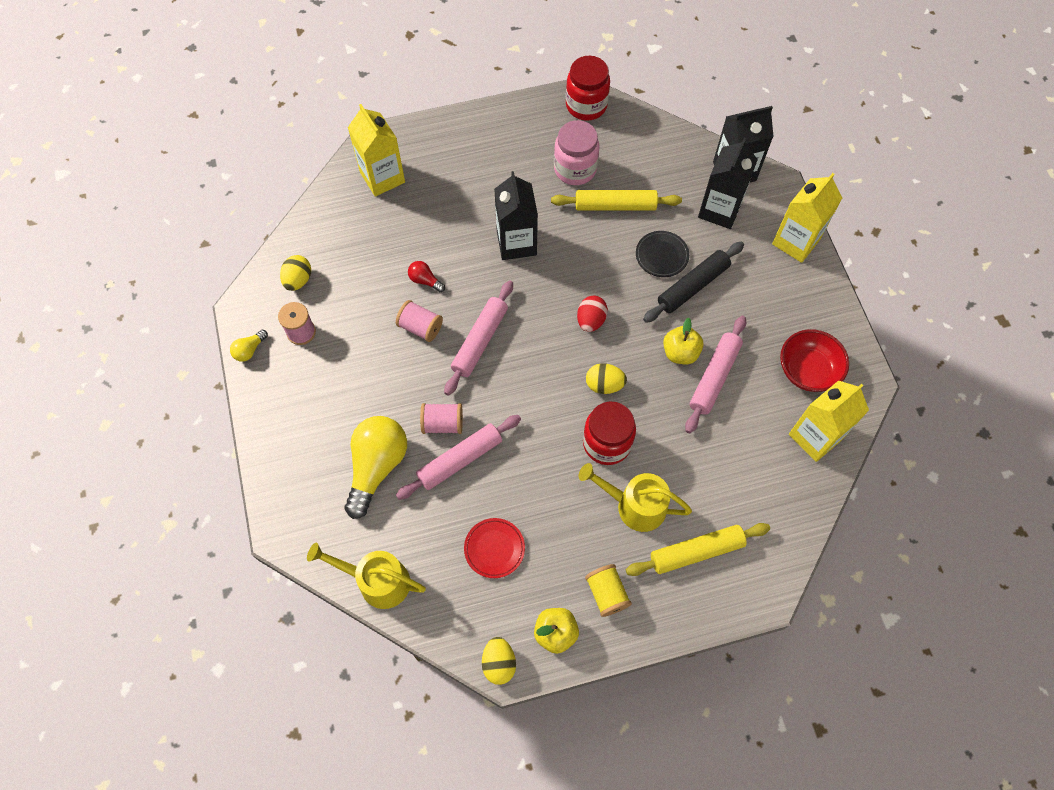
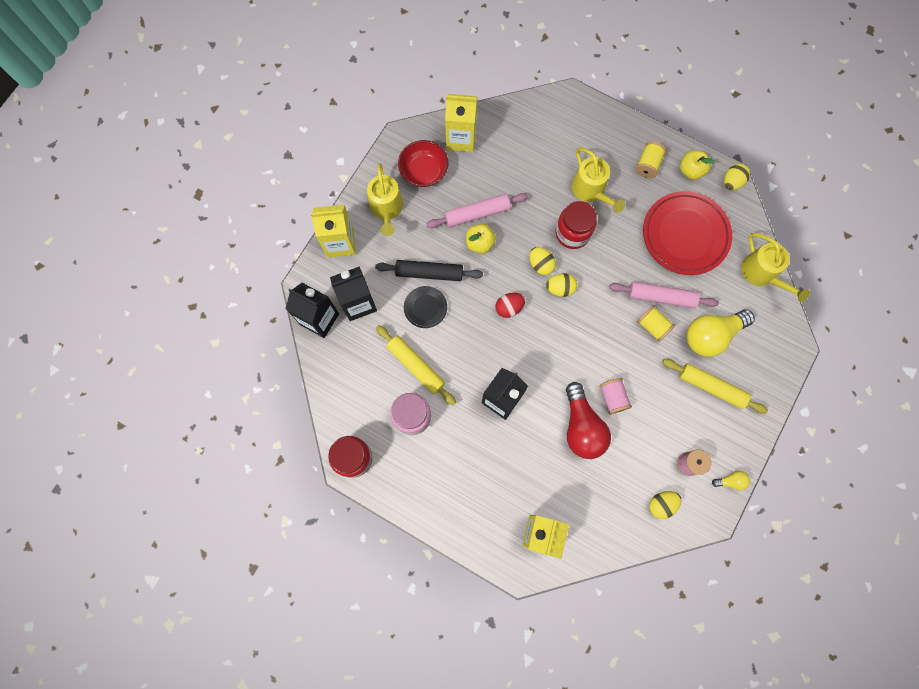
camera: 135 degrees left, 10 degrees up
red light bulb [408,261,445,292] -> red light bulb [566,382,611,459], size x2.26
pink spool [420,403,463,434] -> yellow spool [637,305,675,342]
pink rolling pin [444,281,513,396] -> none
red plate [464,518,525,578] -> red plate [643,191,732,275], size x2.07
yellow rolling pin [626,523,770,576] -> yellow rolling pin moved to [662,359,768,414]
none -> yellow watering can [367,163,403,236]
none -> yellow egg [546,274,577,297]

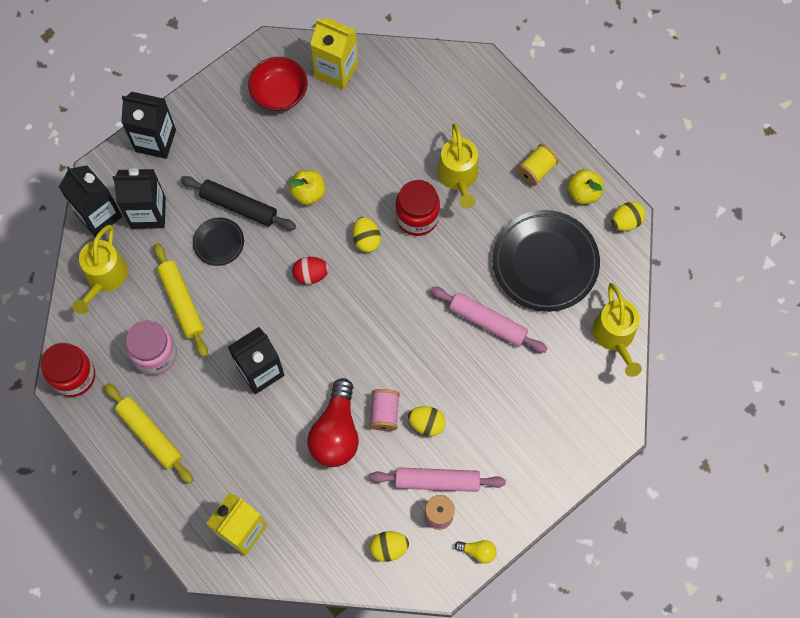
camera: 20 degrees right, 5 degrees down
yellow carton [311,205,356,258] -> black carton [121,92,176,159]
yellow watering can [367,163,403,236] -> yellow watering can moved to [72,225,128,314]
pink rolling pin [426,193,528,228] -> pink rolling pin moved to [370,467,506,492]
yellow egg [546,274,577,297] -> yellow egg moved to [408,406,446,436]
yellow spool [637,305,675,342] -> none
red plate [643,191,732,275] -> black plate [492,210,600,312]
yellow rolling pin [662,359,768,414] -> yellow rolling pin moved to [104,383,193,484]
yellow light bulb [687,309,755,357] -> none

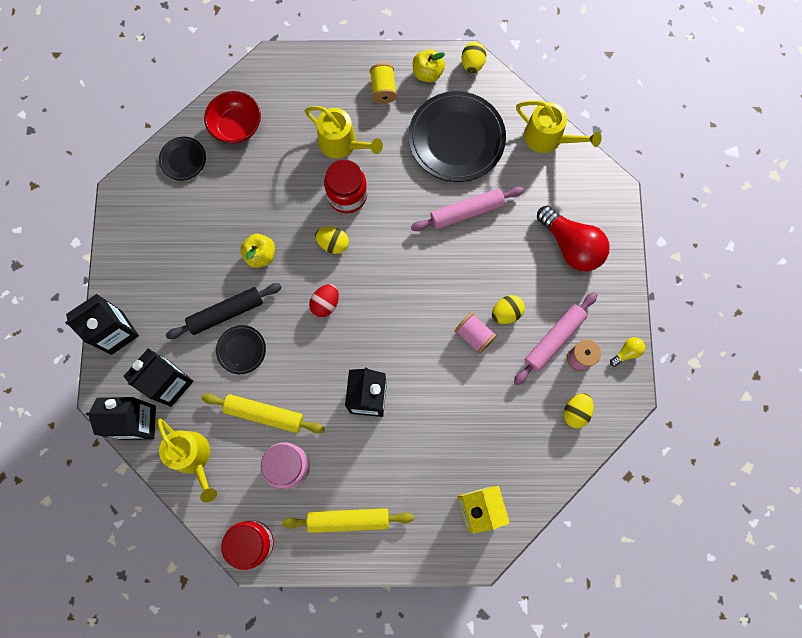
camera: 50 degrees left, 5 degrees up
red bowl [248,57,308,111] -> red bowl moved to [204,91,261,144]
red light bulb [307,378,359,467] -> red light bulb moved to [537,206,610,271]
yellow carton [310,17,358,90] -> black plate [159,137,206,181]

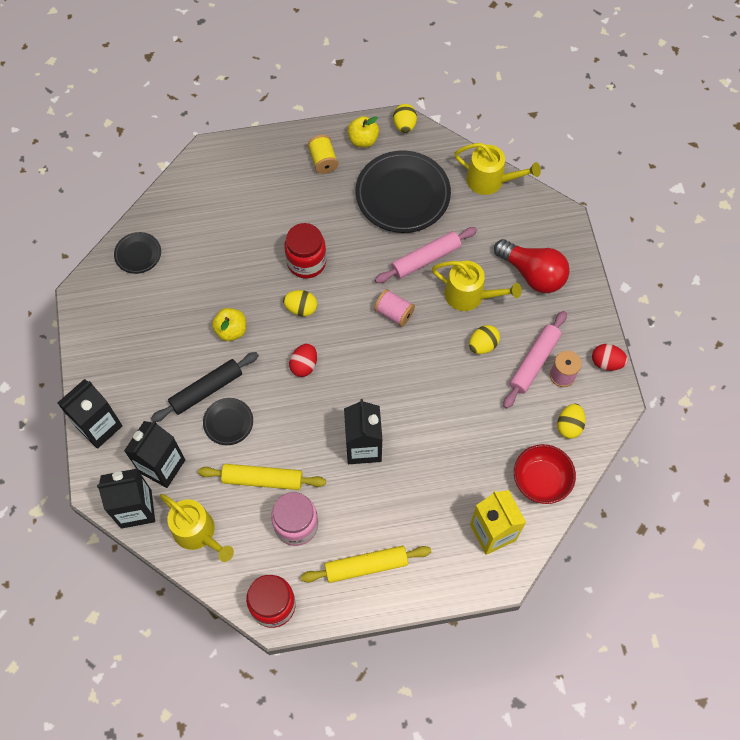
camera: 10 degrees left, 10 degrees down
red bowl [204,91,261,144] -> red bowl moved to [514,444,576,504]
yellow watering can [305,106,383,159] -> yellow watering can moved to [432,261,522,311]
pink spool [455,313,497,354] -> pink spool moved to [374,289,415,327]
yellow light bulb [610,337,645,367] -> red egg [592,344,628,371]

